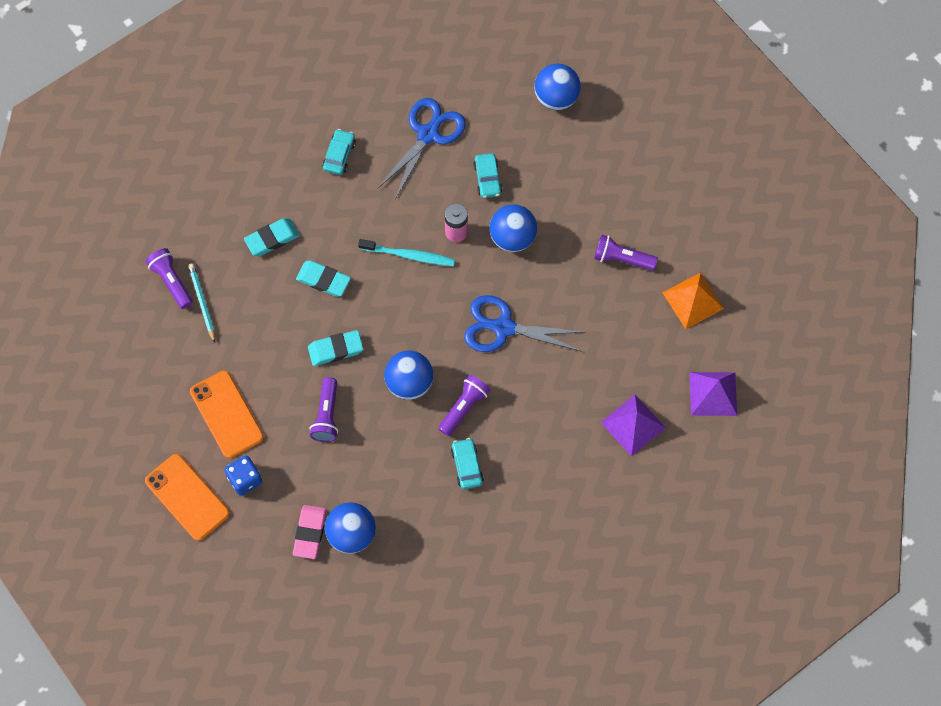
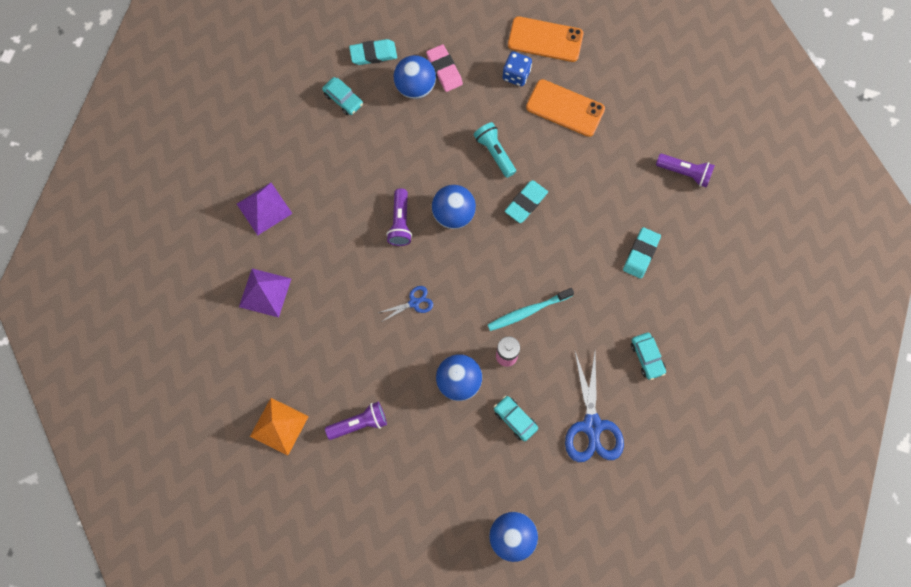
camera: 145 degrees right, 5 degrees up
turquoise pencil [188,263,215,343] -> none
turquoise eraser [296,260,351,297] -> turquoise eraser moved to [349,39,397,65]
purple flashlight [310,377,338,442] -> turquoise flashlight [474,122,516,178]
turquoise car [451,438,484,489] -> turquoise car moved to [322,77,363,115]
blue scissors [464,295,584,352] -> blue scissors [378,286,433,321], size x0.50
purple pyramid [689,372,737,416] -> purple pyramid moved to [237,183,292,235]

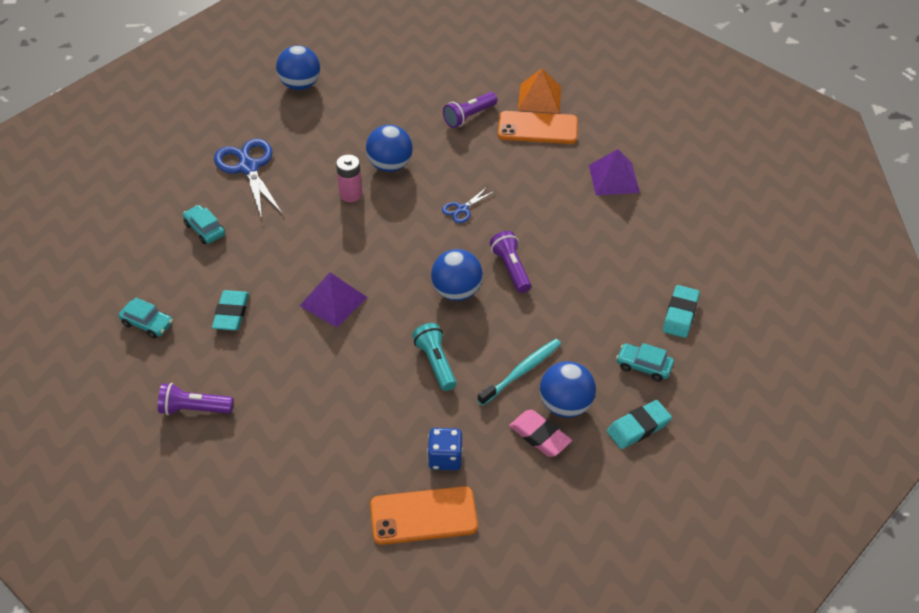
camera: 160 degrees right, 25 degrees down
purple pyramid [237,183,292,235] -> purple pyramid moved to [300,272,367,327]
turquoise flashlight [474,122,516,178] -> turquoise flashlight turned 150 degrees counterclockwise [412,323,457,391]
turquoise toothbrush [488,288,574,331] -> turquoise toothbrush moved to [478,339,561,405]
turquoise car [494,396,538,441] -> turquoise car moved to [119,298,173,338]
turquoise eraser [505,180,548,223] -> turquoise eraser moved to [663,285,700,338]
orange phone [526,79,605,137] -> orange phone moved to [498,111,578,144]

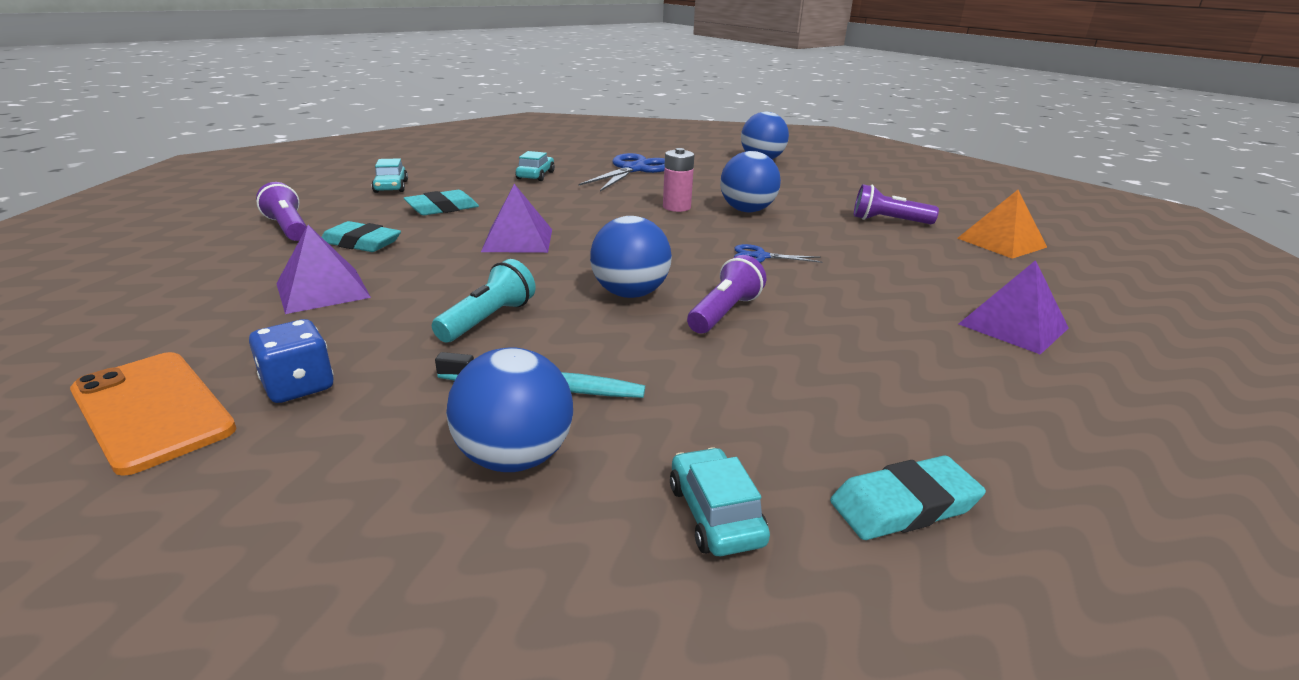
camera: 50 degrees right, 20 degrees down
orange phone [498,111,578,144] -> none
pink eraser [509,410,572,457] -> none
turquoise eraser [607,400,672,449] -> turquoise eraser moved to [322,221,401,252]
none -> purple pyramid [276,225,371,314]

